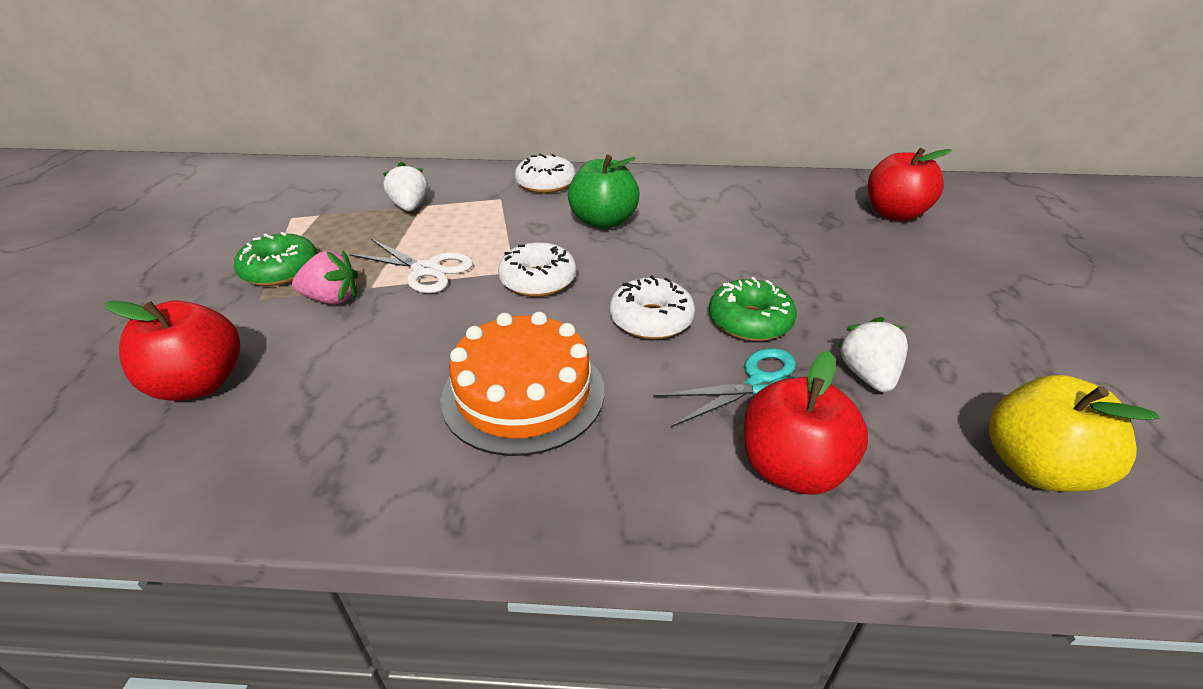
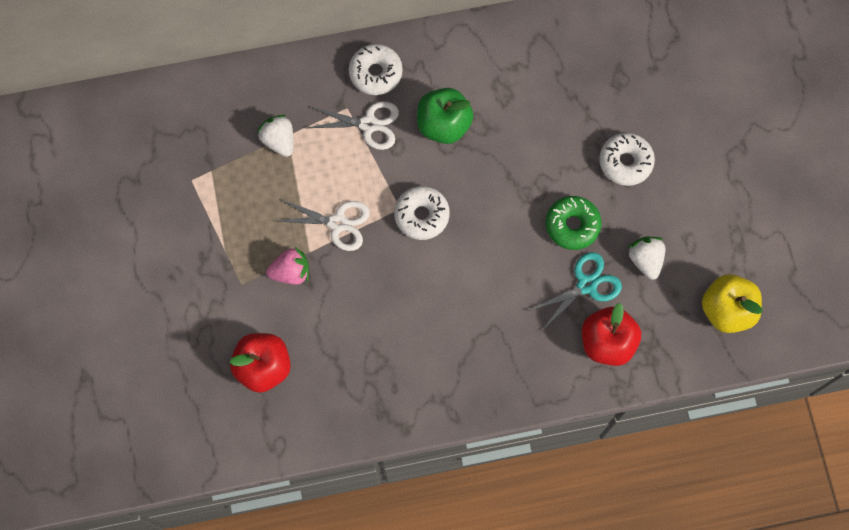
camera: 15 degrees left, 35 degrees up
green donut [234,232,317,286] -> none
orange cake [441,312,604,456] -> none
white donut [610,275,695,339] -> white donut moved to [599,133,655,186]
red apple [868,148,951,221] -> none
none -> white scissors [307,101,399,150]

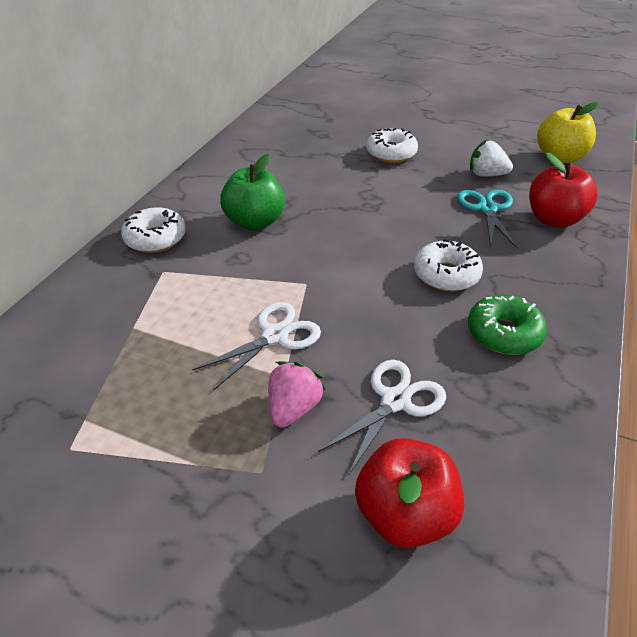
camera: 55 degrees left, 30 degrees down
white strawberry [257,115,294,157] -> none
white scissors [307,101,399,150] -> white scissors moved to [318,360,446,476]
white donut [394,186,450,240] -> white donut moved to [414,239,483,292]
green donut [546,196,602,250] -> green donut moved to [468,295,547,355]

